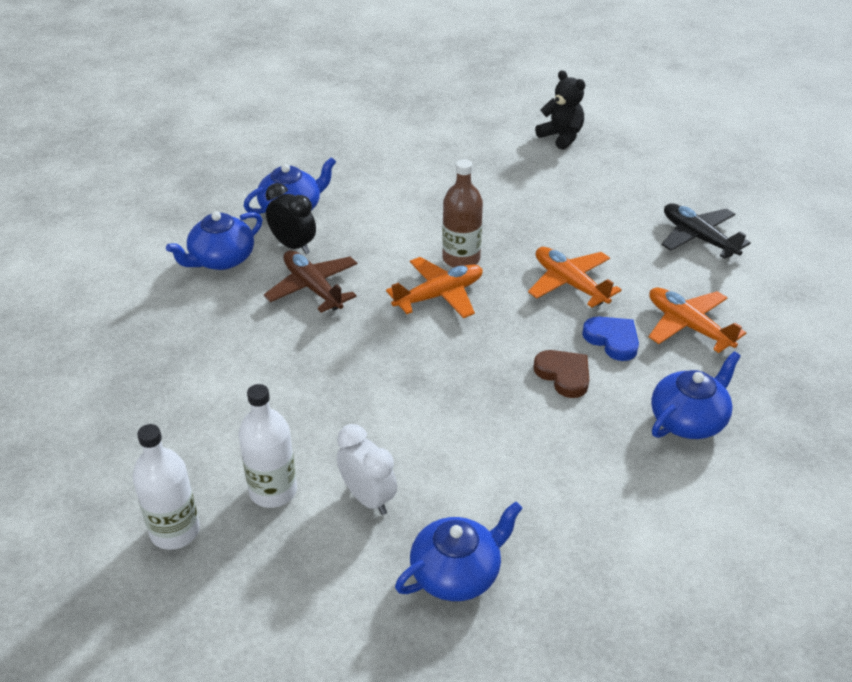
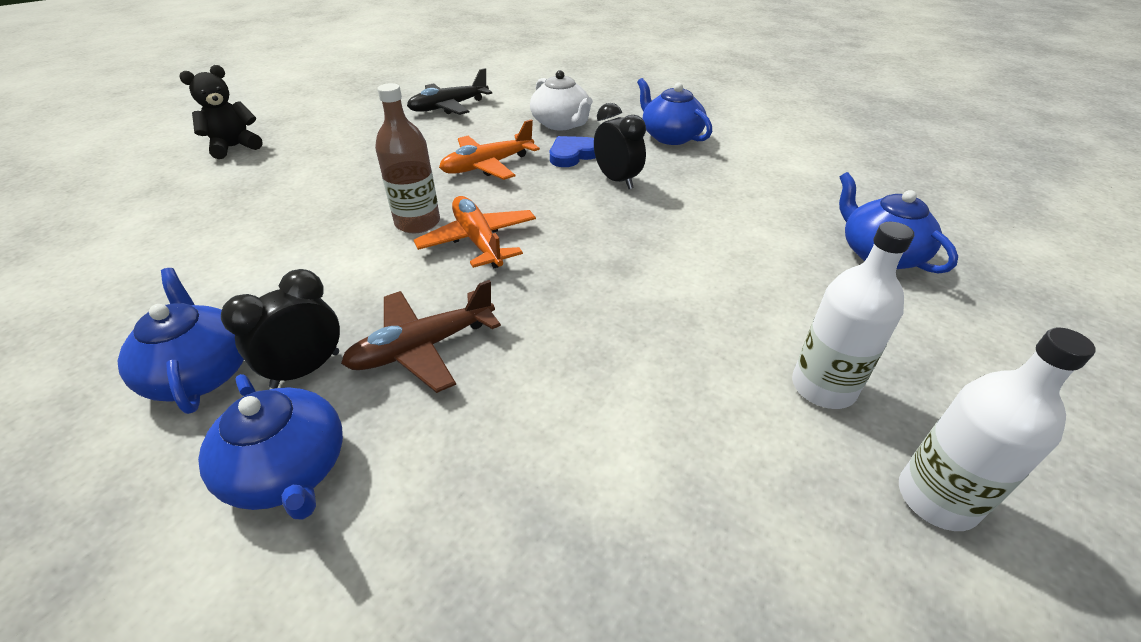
camera: 85 degrees left, 0 degrees up
white clock [337,424,397,515] -> none
brown heart [533,350,589,398] -> black clock [594,103,646,189]
orange plane [649,288,746,353] -> white teapot [530,70,593,130]

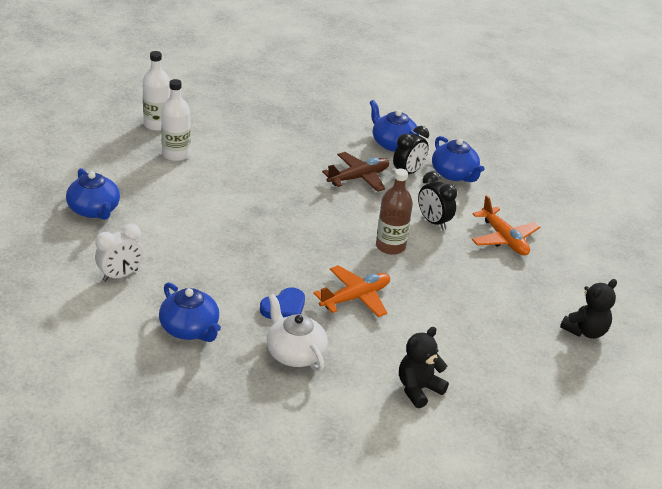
camera: 175 degrees right, 5 degrees down
black plane [407,68,492,115] -> black teddy bear [399,327,449,408]
orange plane [414,196,536,268] -> orange plane moved to [472,195,540,256]
black clock [594,103,646,189] -> black clock moved to [418,172,457,230]
none -> white clock [95,224,143,282]

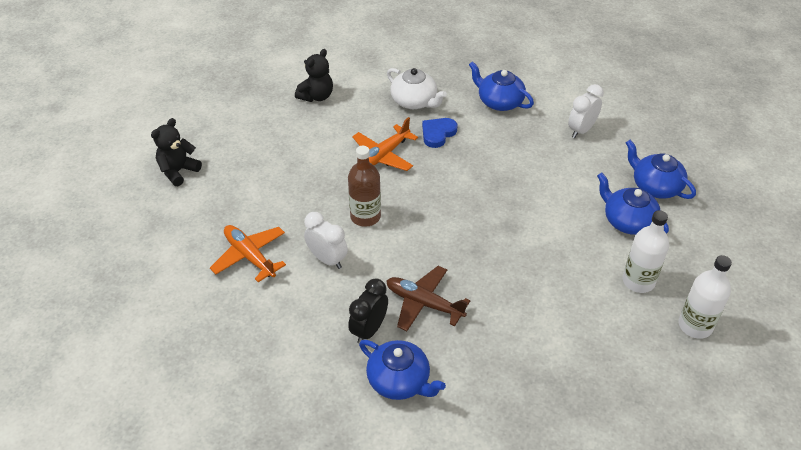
camera: 170 degrees right, 10 degrees up
brown plane [322,152,389,192] -> brown plane turned 75 degrees clockwise [387,266,470,331]
black clock [418,172,457,230] -> white clock [304,212,348,269]
blue teapot [432,136,485,182] -> blue teapot moved to [597,173,669,235]

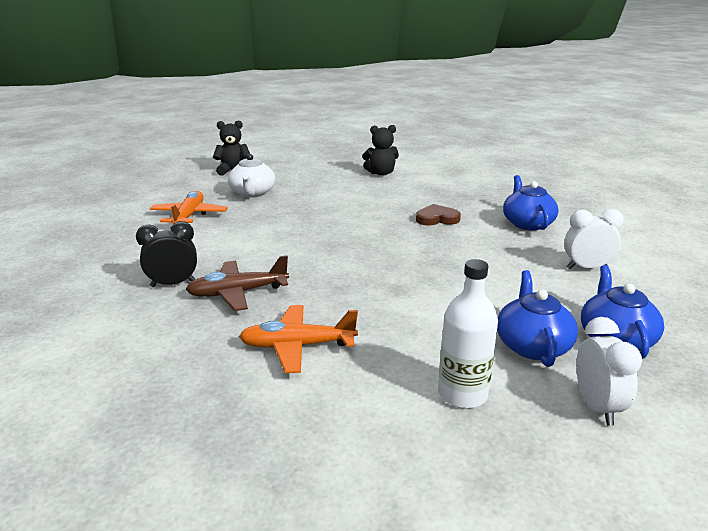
camera: 45 degrees right, 20 degrees down
white clock [304,212,348,269] -> white clock moved to [576,317,642,426]
brown bottle [348,146,381,227] -> none
orange plane [352,117,418,171] -> orange plane moved to [239,305,358,373]
blue teapot [359,340,446,400] -> none
white teapot [387,68,447,109] -> white teapot moved to [228,154,275,198]
brown plane [387,266,470,331] -> brown plane turned 90 degrees counterclockwise [186,255,289,311]
blue heart [422,118,457,148] -> brown heart [416,204,461,226]
white bottle [678,255,732,339] -> none

